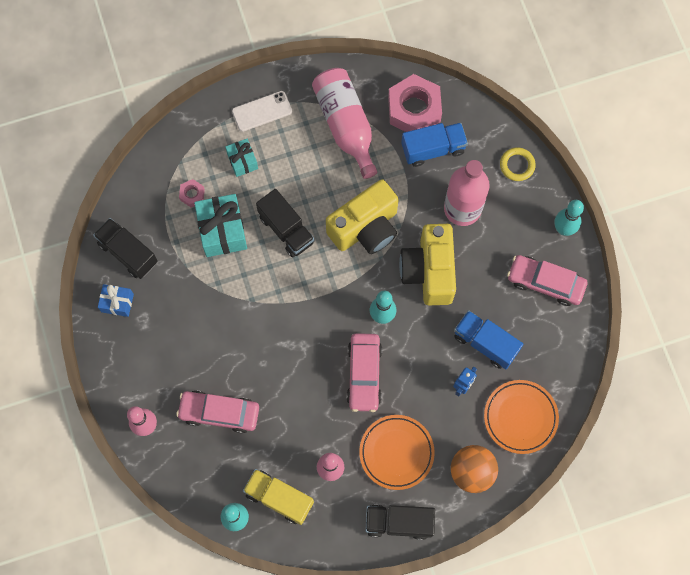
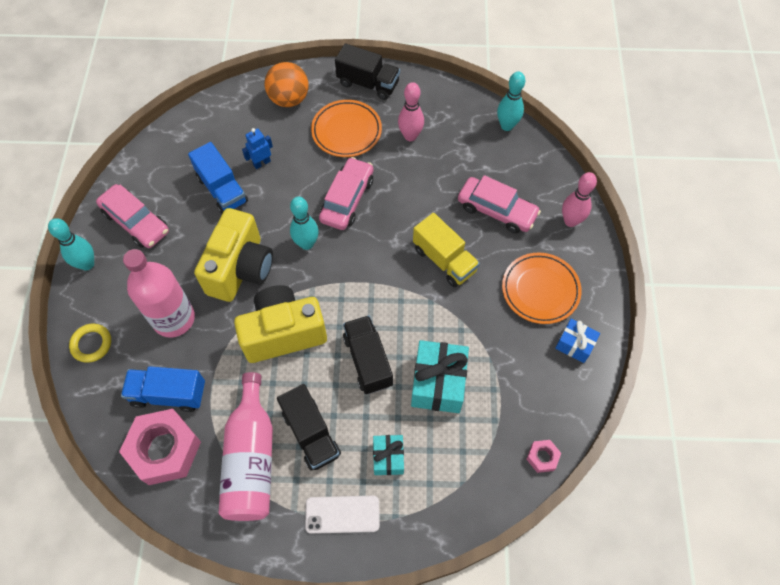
camera: 160 degrees left, 10 degrees down
black truck [93,218,158,279] -> black truck moved to [277,384,341,471]
pink nut [179,179,205,207] -> pink nut moved to [526,440,561,473]
yellow truck [243,469,314,525] -> yellow truck moved to [413,213,480,287]
orange plate [484,380,559,454] -> orange plate moved to [502,252,582,324]

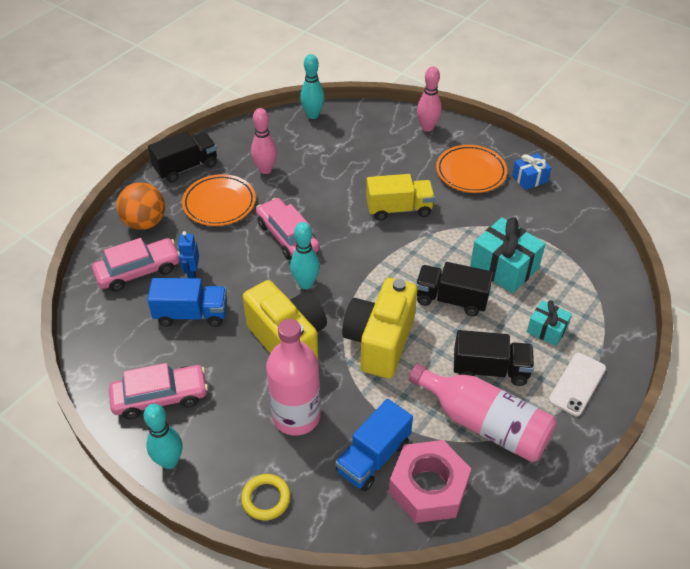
camera: 55 degrees left, 15 degrees down
pink car [458,175,541,233] -> pink car moved to [92,238,180,292]
pink nut [526,440,561,473] -> none

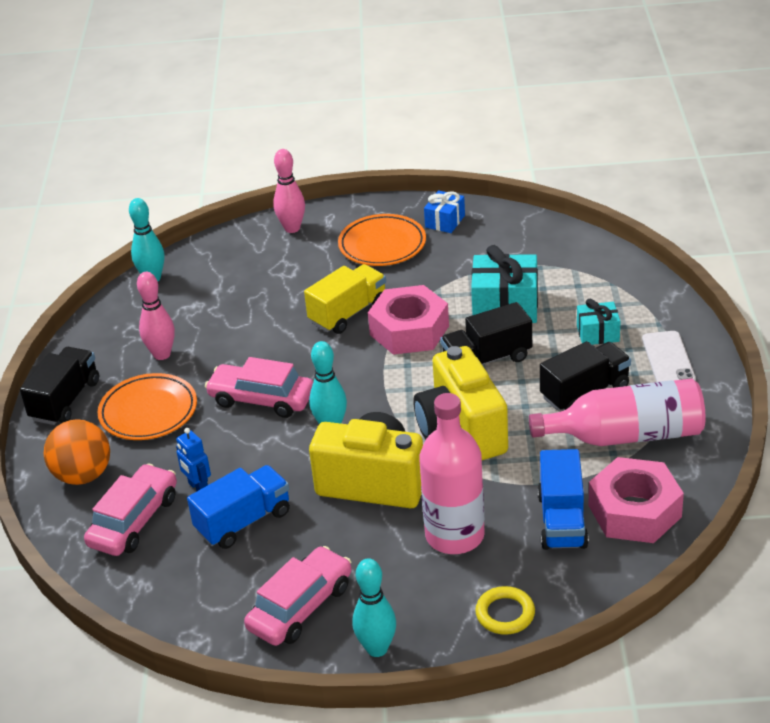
camera: 35 degrees left, 10 degrees down
none -> pink nut [368,285,449,355]

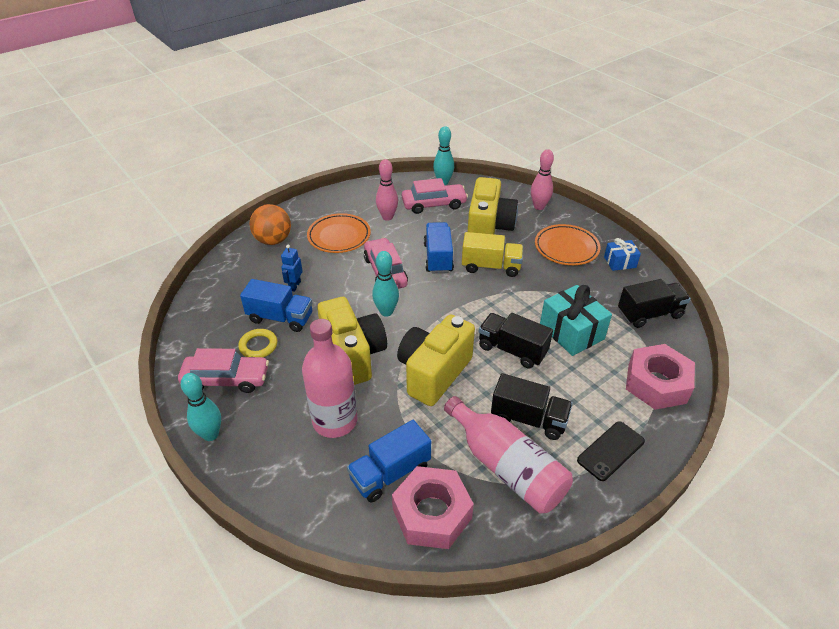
camera: 50 degrees right, 5 degrees up
black truck [20,347,99,425] -> black truck moved to [618,279,691,328]
pink car [84,464,177,556] -> pink car moved to [402,178,468,214]
pink nut [368,285,449,355] -> pink nut moved to [626,344,695,410]
yellow ring [475,586,535,635] -> yellow ring moved to [238,329,277,357]
turquoise gift [577,299,620,345] -> none
white phone [642,331,696,382] -> black phone [577,421,645,481]
none -> blue truck [424,222,454,273]
none -> yellow camera [468,177,518,234]

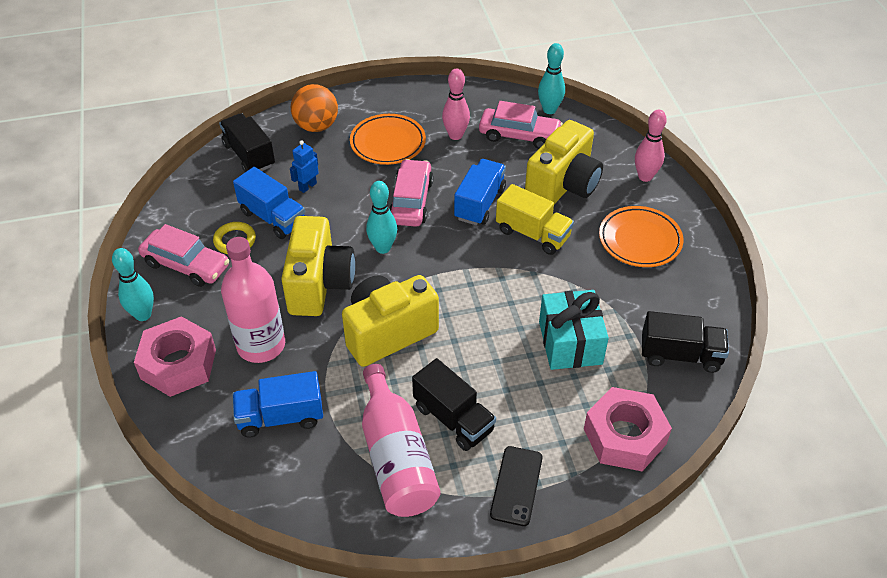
camera: 25 degrees right, 5 degrees up
pink nut [392,466,474,549] -> pink nut moved to [134,316,216,397]
black truck [478,313,553,369] -> black truck moved to [219,113,275,172]
black phone [577,421,645,481] -> black phone turned 60 degrees counterclockwise [490,446,542,526]
blue gift [604,238,641,271] -> none

